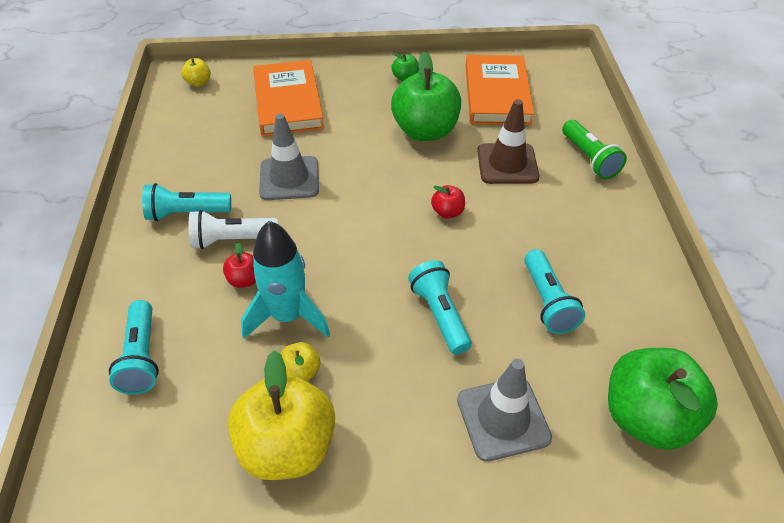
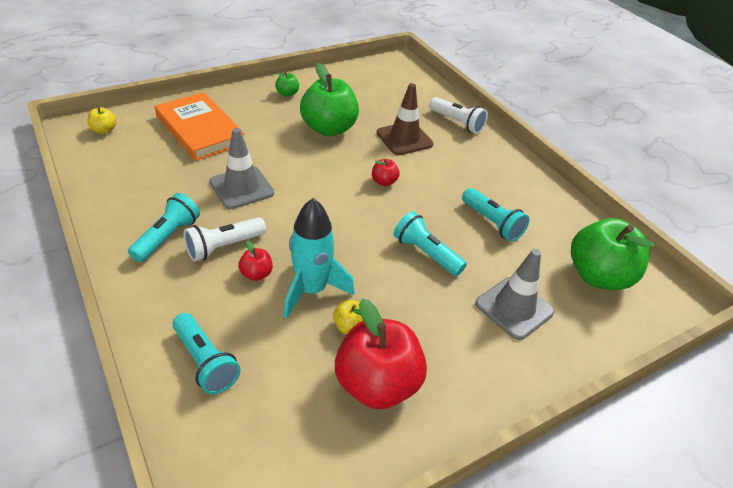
camera: 30 degrees left, 5 degrees down
turquoise flashlight [142,183,231,221] -> turquoise flashlight turned 150 degrees clockwise [128,193,200,262]
yellow apple [228,350,335,480] -> red apple [335,298,427,409]
orange book [466,55,534,125] -> none
green flashlight [562,120,627,179] -> white flashlight [429,97,488,134]

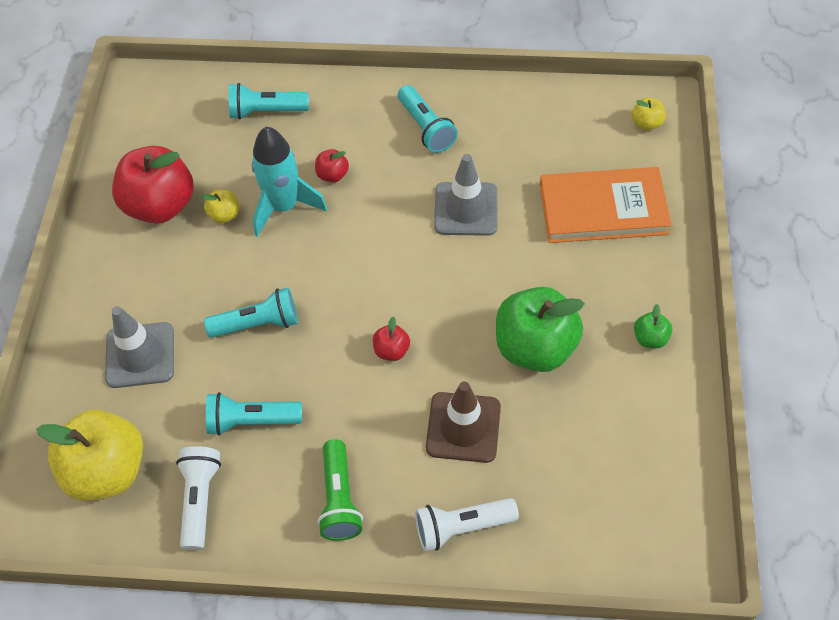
camera: 130 degrees right, 15 degrees up
white flashlight [184,217,266,262] -> white flashlight moved to [176,446,221,550]
green apple [571,218,655,290] -> yellow apple [36,410,143,501]
none -> green flashlight [317,439,363,541]

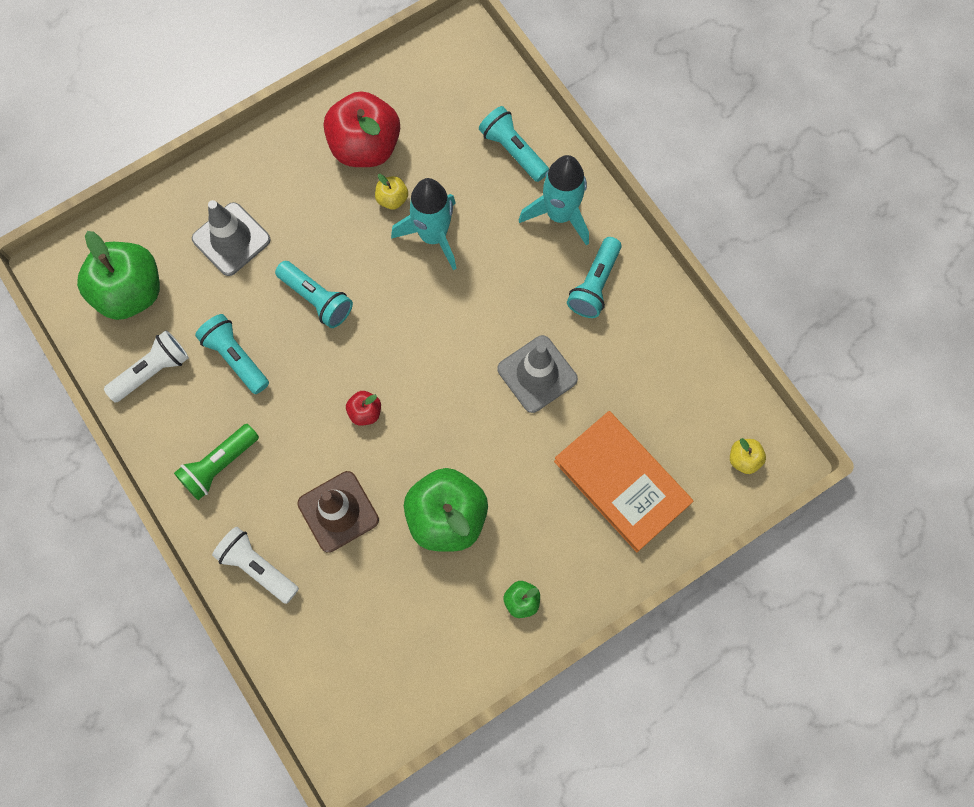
camera: 50 degrees right, 15 degrees up
yellow apple [36,410,143,501] -> green apple [77,231,160,320]
red apple [315,149,349,182] -> none
none -> turquoise rocket [519,155,589,246]

